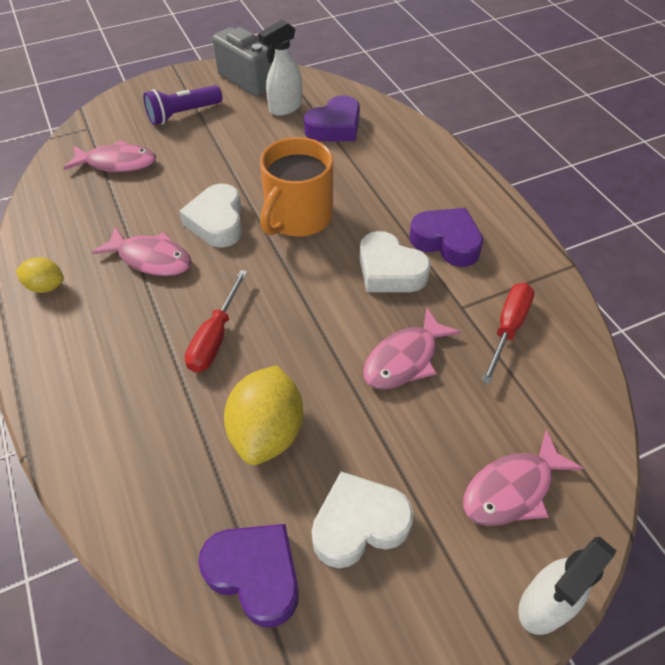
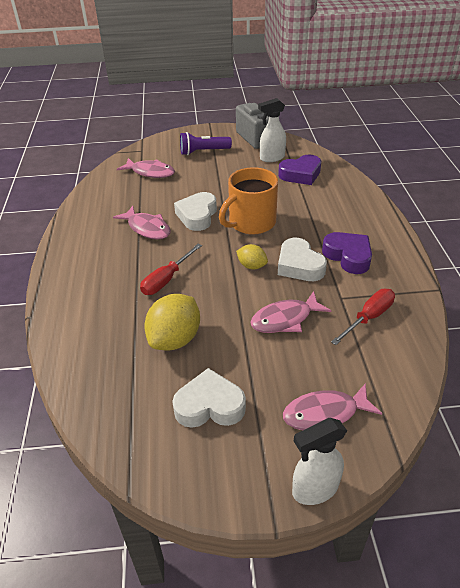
camera: 20 degrees right, 10 degrees down
yellow lemon [16,257,64,293] -> yellow lemon moved to [236,244,268,269]
purple heart [198,524,299,627] -> none

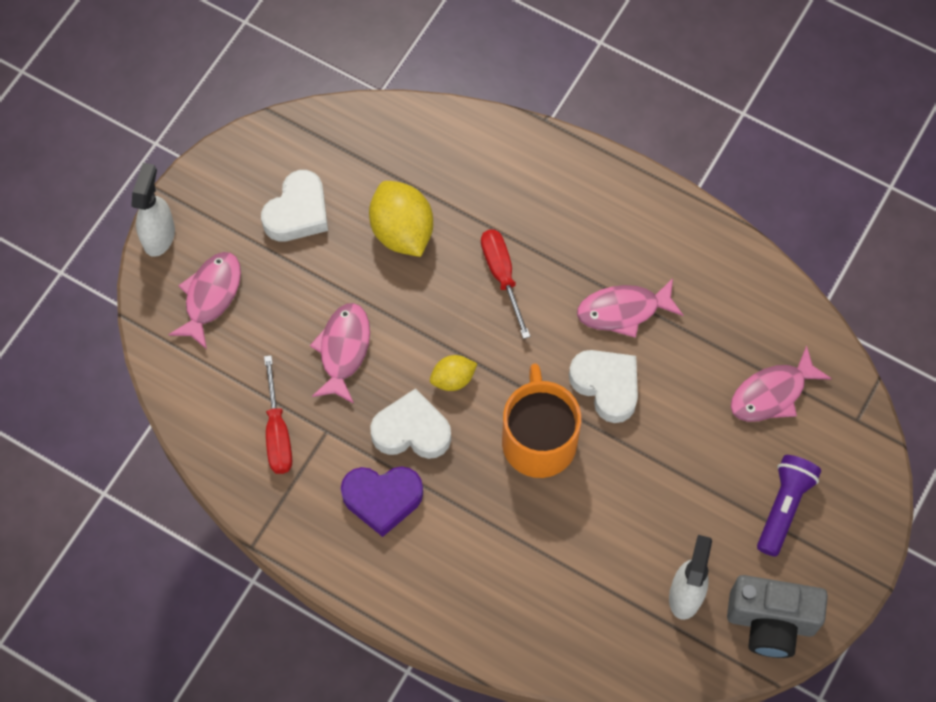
camera: 125 degrees right, 25 degrees up
purple heart [278,155,321,185] -> none

